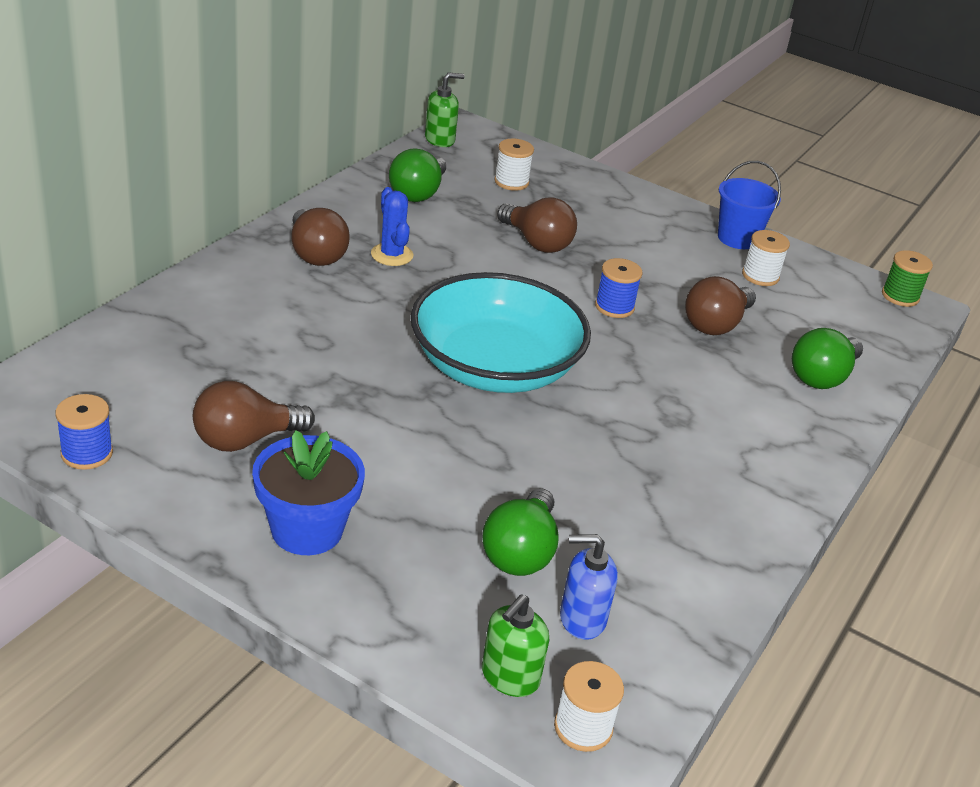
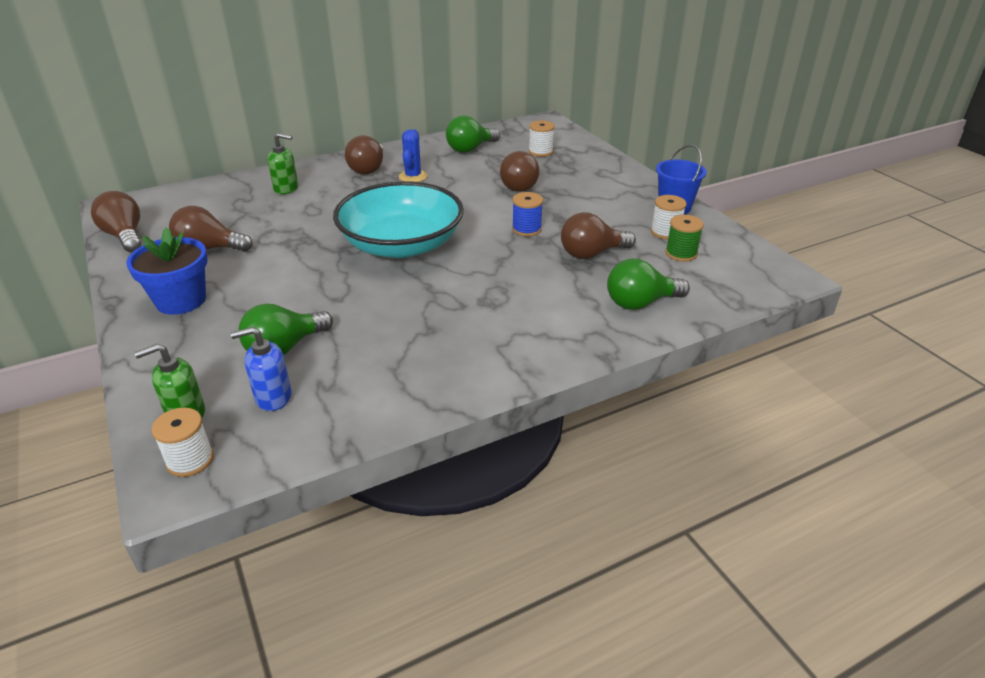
camera: 35 degrees right, 0 degrees up
blue spool [55,394,113,470] -> brown light bulb [91,191,142,253]
green soap dispenser [425,72,465,147] -> green soap dispenser moved to [267,133,298,194]
blue soap dispenser [560,534,618,640] -> blue soap dispenser turned 45 degrees counterclockwise [231,327,292,411]
green spool [882,250,933,307] -> green spool moved to [665,215,704,262]

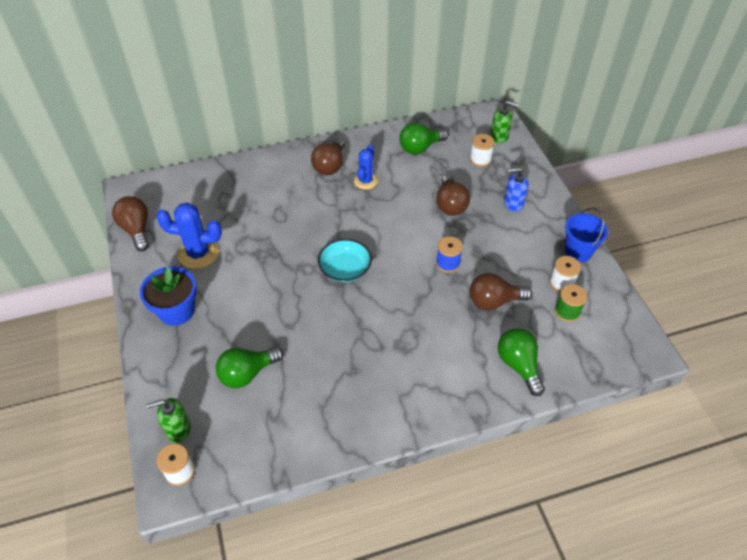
camera: 10 degrees right, 15 degrees up
brown light bulb [169,206,253,252] -> blue cactus [156,203,222,269]
blue soap dispenser [231,327,292,411] -> blue soap dispenser moved to [504,167,529,212]
green soap dispenser [267,133,298,194] -> green soap dispenser moved to [490,101,518,144]
turquoise bowl [333,181,464,258] -> turquoise bowl [318,239,372,282], size x0.53
green light bulb [607,259,690,310] -> green light bulb turned 75 degrees clockwise [498,328,545,396]

